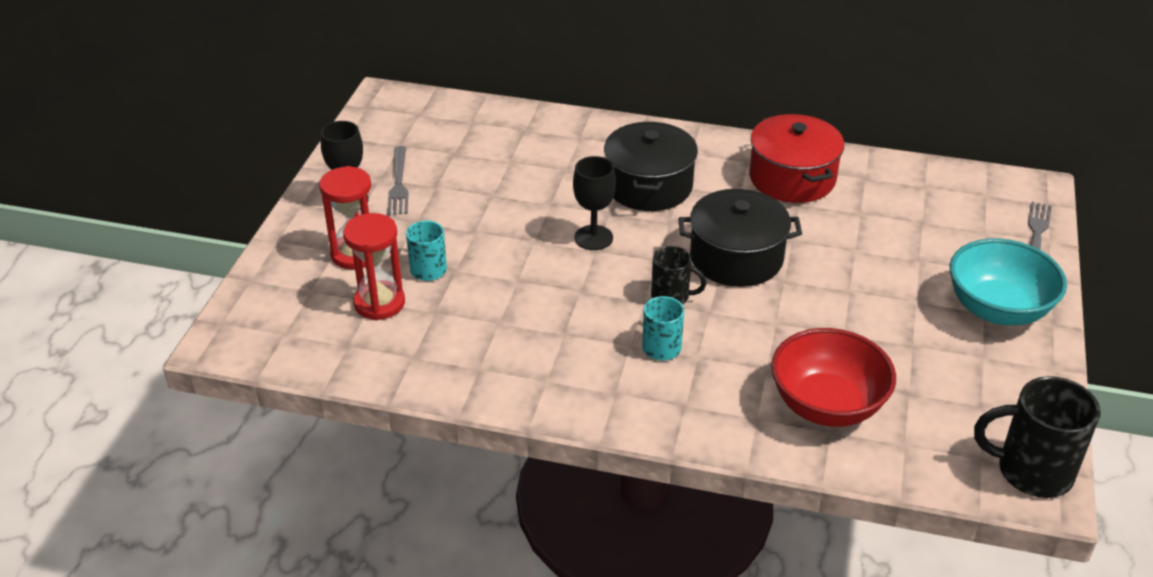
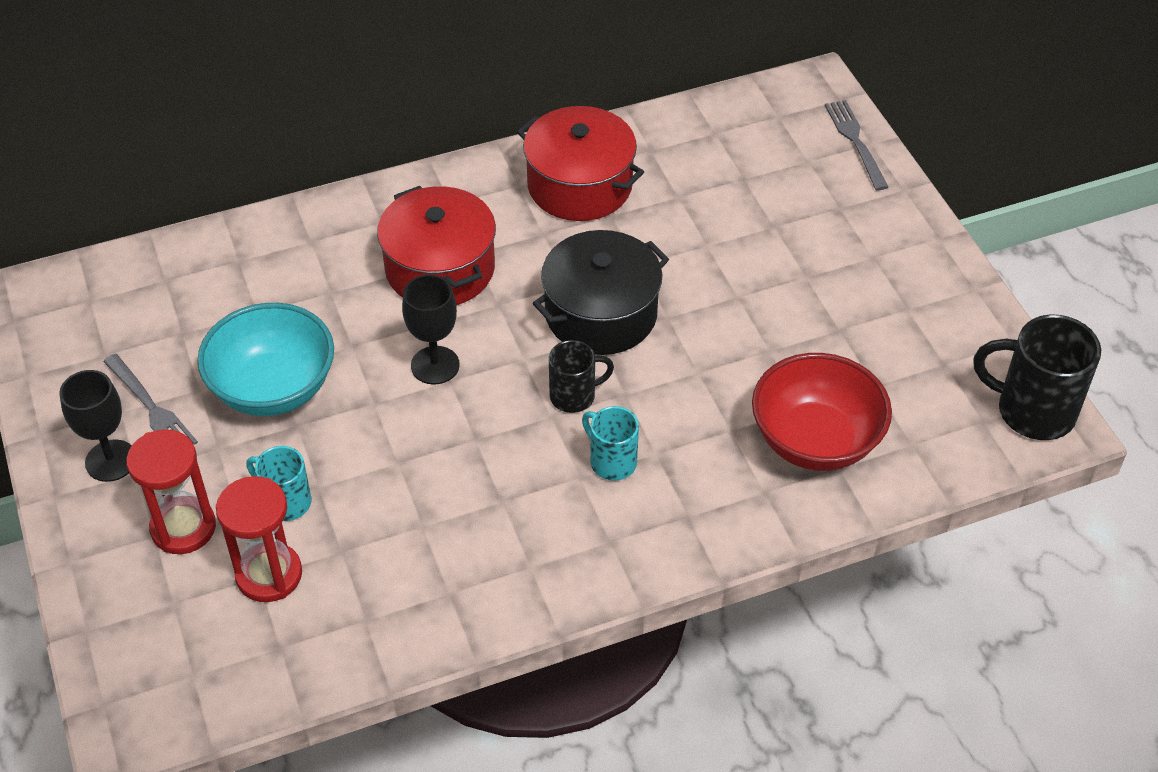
camera: 35 degrees left, 10 degrees up
black pot [604,122,698,211] -> red pot [377,186,496,305]
turquoise bowl [950,239,1067,325] -> turquoise bowl moved to [197,303,334,416]
black mug [974,376,1100,498] -> black mug turned 45 degrees clockwise [973,315,1101,440]

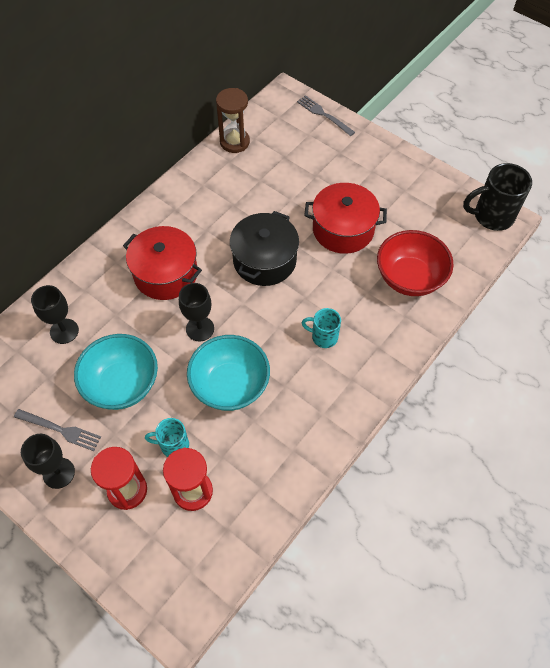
camera: 30 degrees left, 10 degrees up
red pot [517,106,644,221] -> red pot moved to [304,183,387,254]
black mug [549,340,614,413] -> none
none -> black goblet [31,285,79,344]
none -> turquoise bowl [187,335,270,411]
none -> brown hourglass [216,88,250,153]

